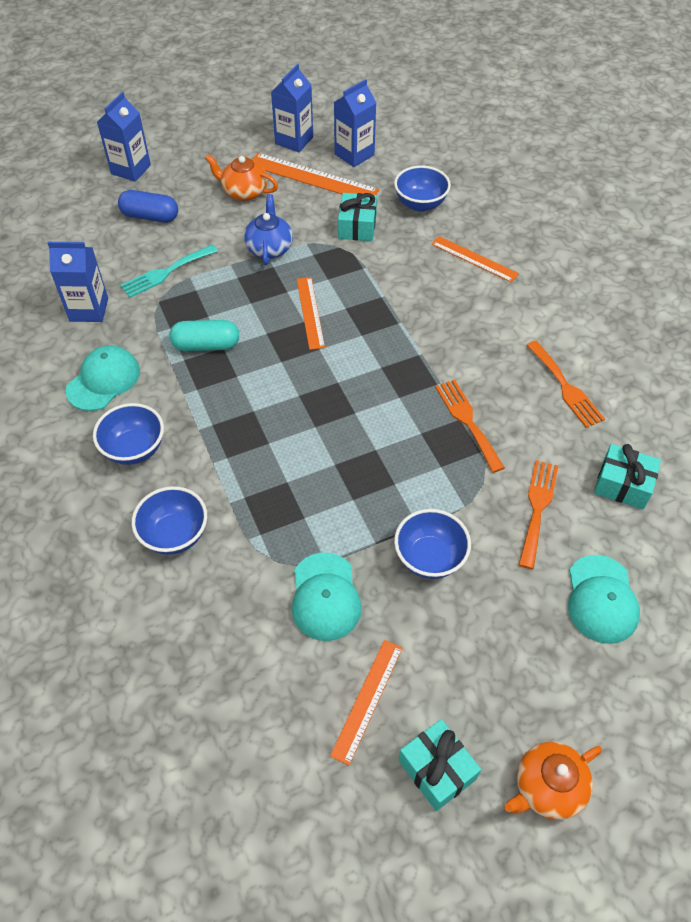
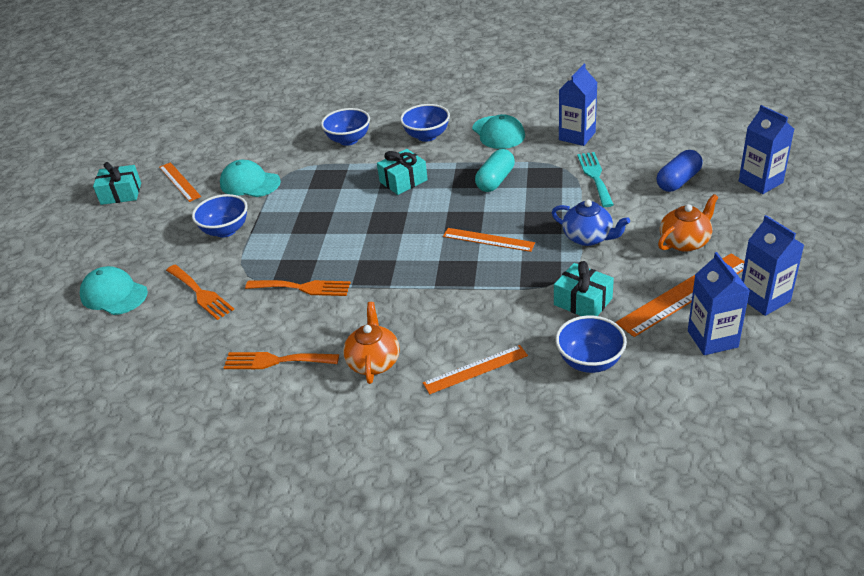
camera: 125 degrees right, 15 degrees down
orange teapot [504,742,602,820] -> orange teapot moved to [343,302,400,384]
turquoise gift [594,444,661,509] -> turquoise gift moved to [377,149,428,195]

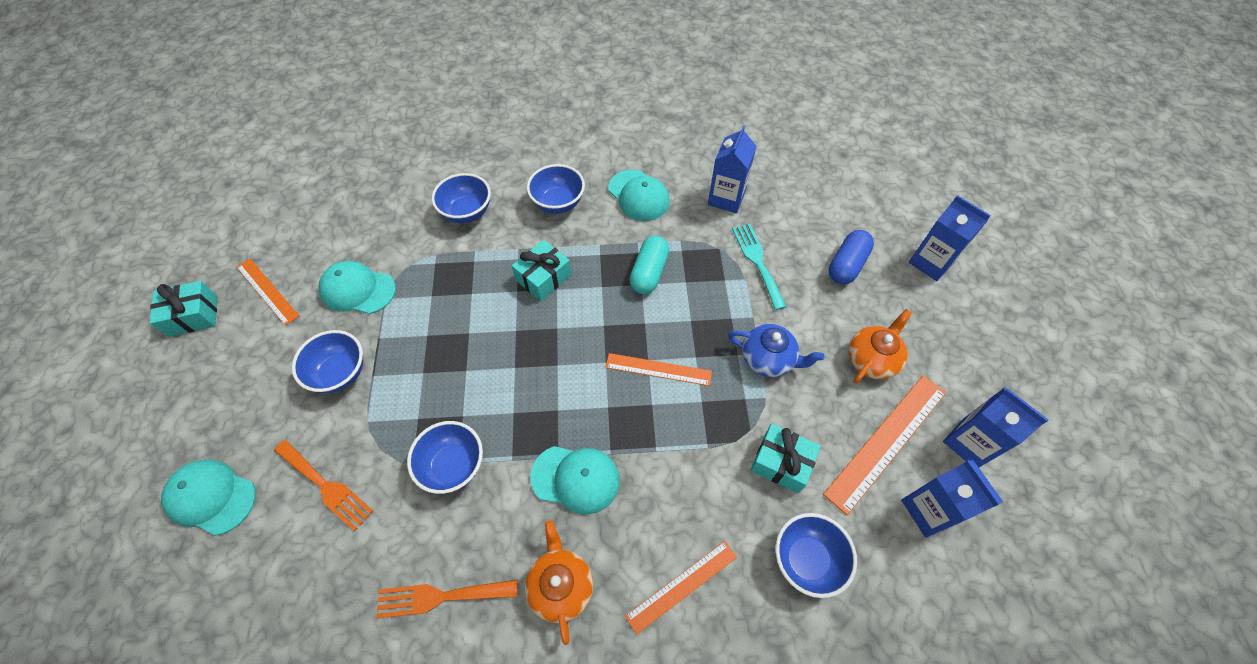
camera: 15 degrees left, 20 degrees up
orange fork [245,280,351,296] -> blue bowl [407,421,483,494]
none -> turquoise cap [530,446,620,515]

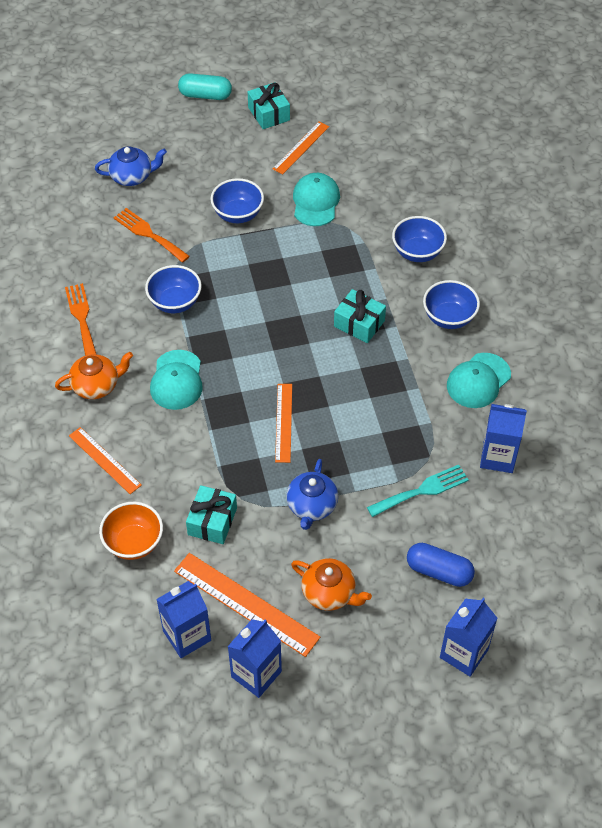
camera: 80 degrees right, 5 degrees down
turquoise cap [161,460,256,536] -> blue teapot [95,146,167,186]
orange fork [274,440,373,531] -> orange fork turned 105 degrees clockwise [114,208,190,263]
turquoise capsule [629,236,669,294] -> turquoise capsule moved to [178,73,232,100]
blue bowl [775,513,857,598] -> orange bowl [99,502,163,560]

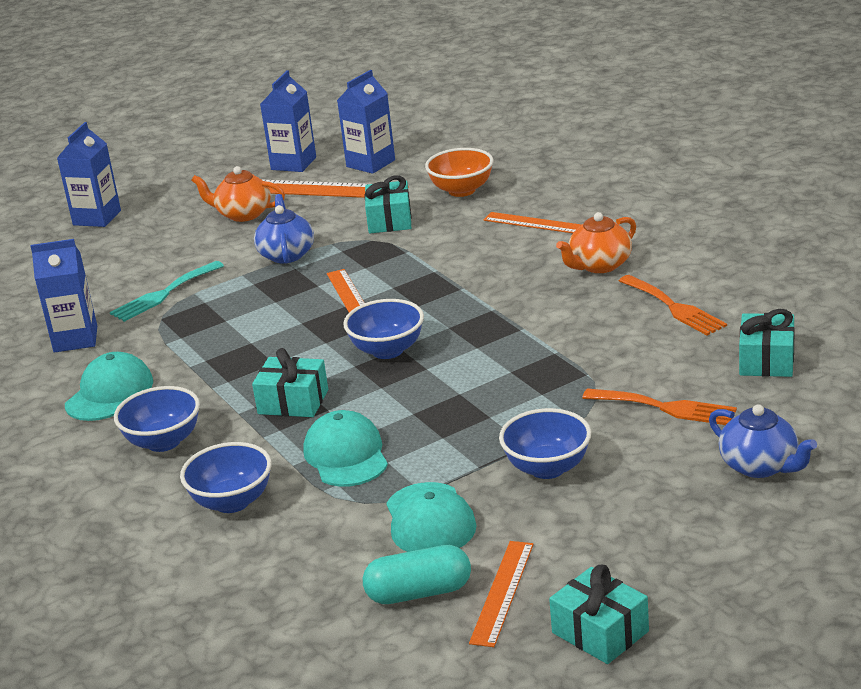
camera: 165 degrees right, 25 degrees down
blue teapot [95,146,167,186] -> blue teapot turned 105 degrees counterclockwise [709,404,817,478]
blue bowl [145,265,202,313] -> blue bowl moved to [343,299,424,359]
turquoise cap [150,350,203,410] -> turquoise cap moved to [303,410,388,487]
turquoise capsule [178,73,232,100] -> turquoise capsule moved to [363,545,471,604]
blue capsule [407,543,475,587] -> none
none -> turquoise gift [739,309,795,377]

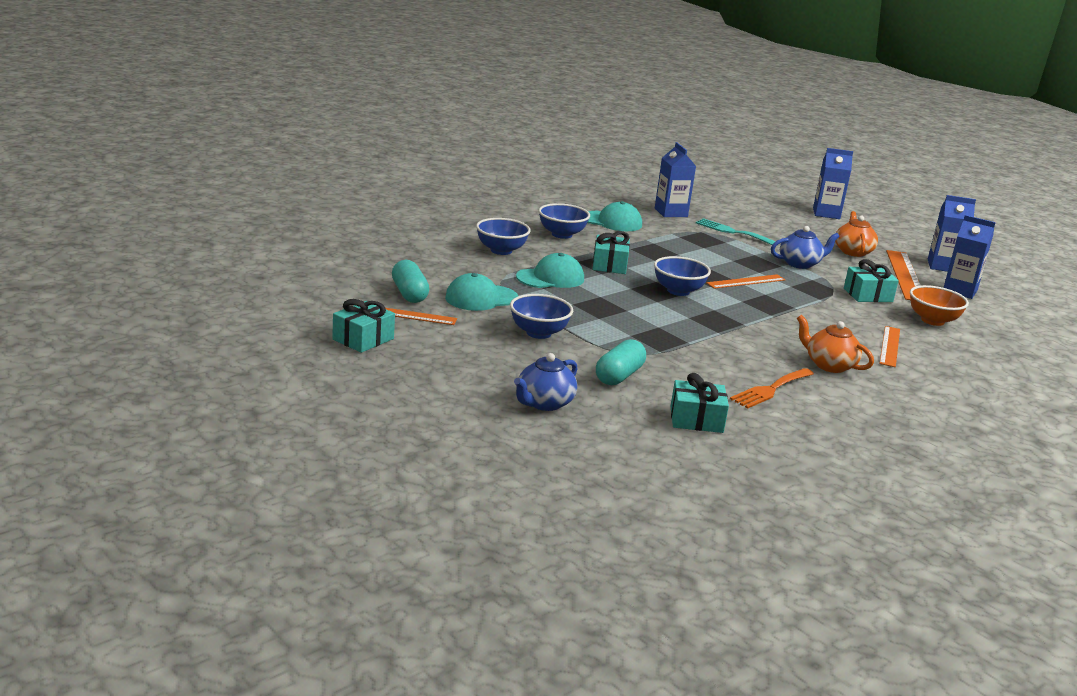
camera: 75 degrees right, 5 degrees down
orange fork [582,388,737,425] -> turquoise capsule [596,339,646,385]

